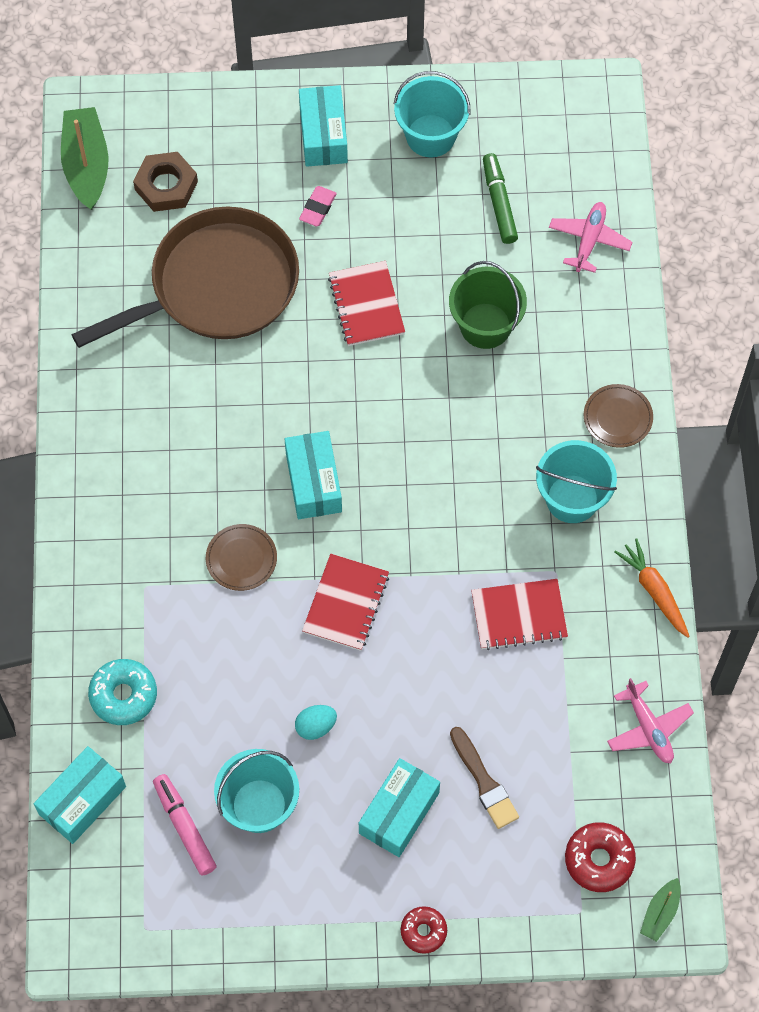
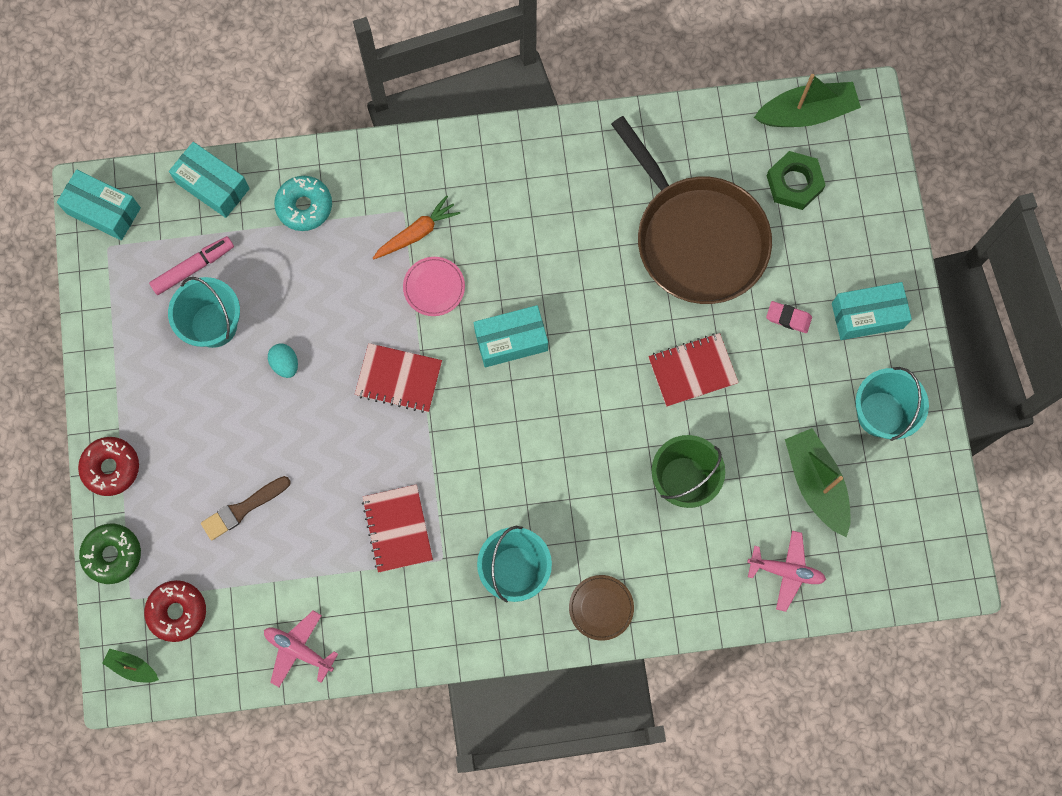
camera: 85 degrees right, 10 degrees up
brown nut [133,152,198,212] -> green nut [767,151,826,210]
brown plate [206,524,277,591] -> pink plate [403,257,465,316]
turquoise box [359,758,440,857] -> turquoise box moved to [57,169,141,240]
red donut [401,906,447,954] -> red donut [78,437,139,496], size x1.52
green marker [483,153,518,244] -> green boat [785,428,851,537]
pink plane [607,678,694,763] -> pink plane turned 60 degrees clockwise [264,610,338,687]
orange carrot [614,538,690,638] -> orange carrot moved to [373,195,460,259]
none -> green donut [79,524,141,584]

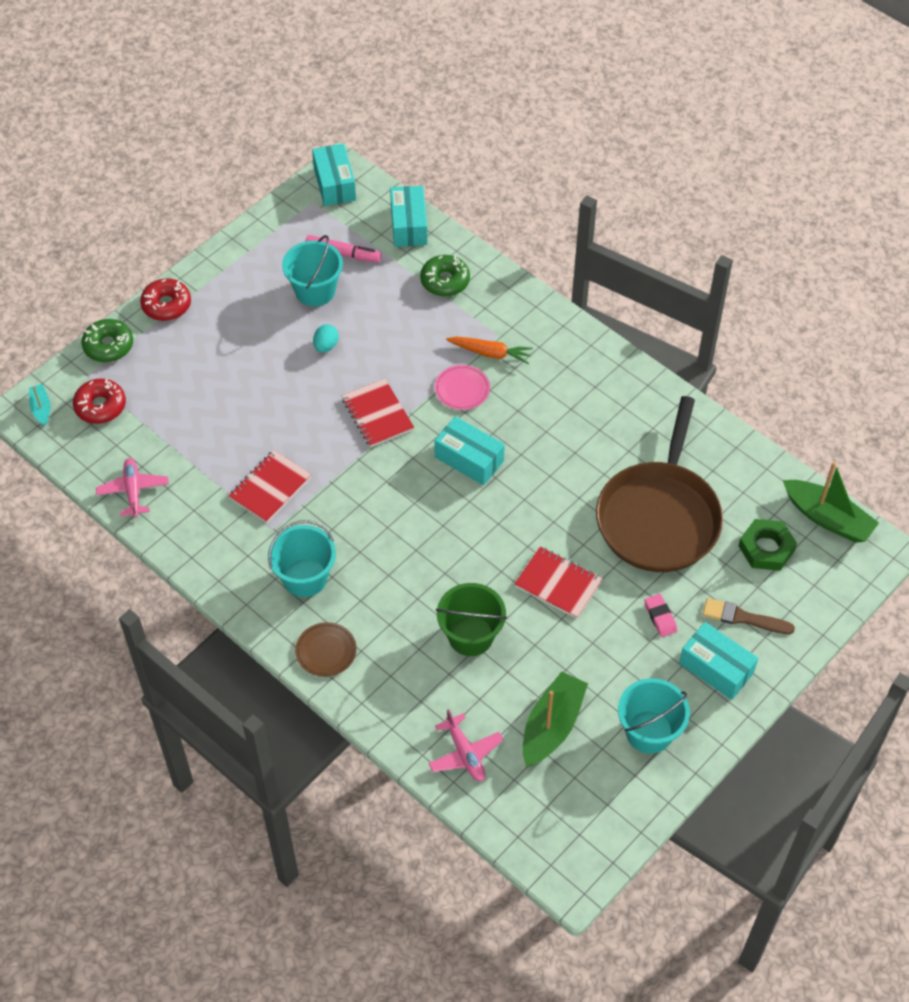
camera: 50 degrees right, 20 degrees down
green boat [102,649,159,683] -> turquoise boat [29,384,50,426]
brown brush [201,476,291,540] -> brown brush moved to [703,598,795,634]
turquoise donut [274,176,332,231] -> green donut [420,255,470,297]

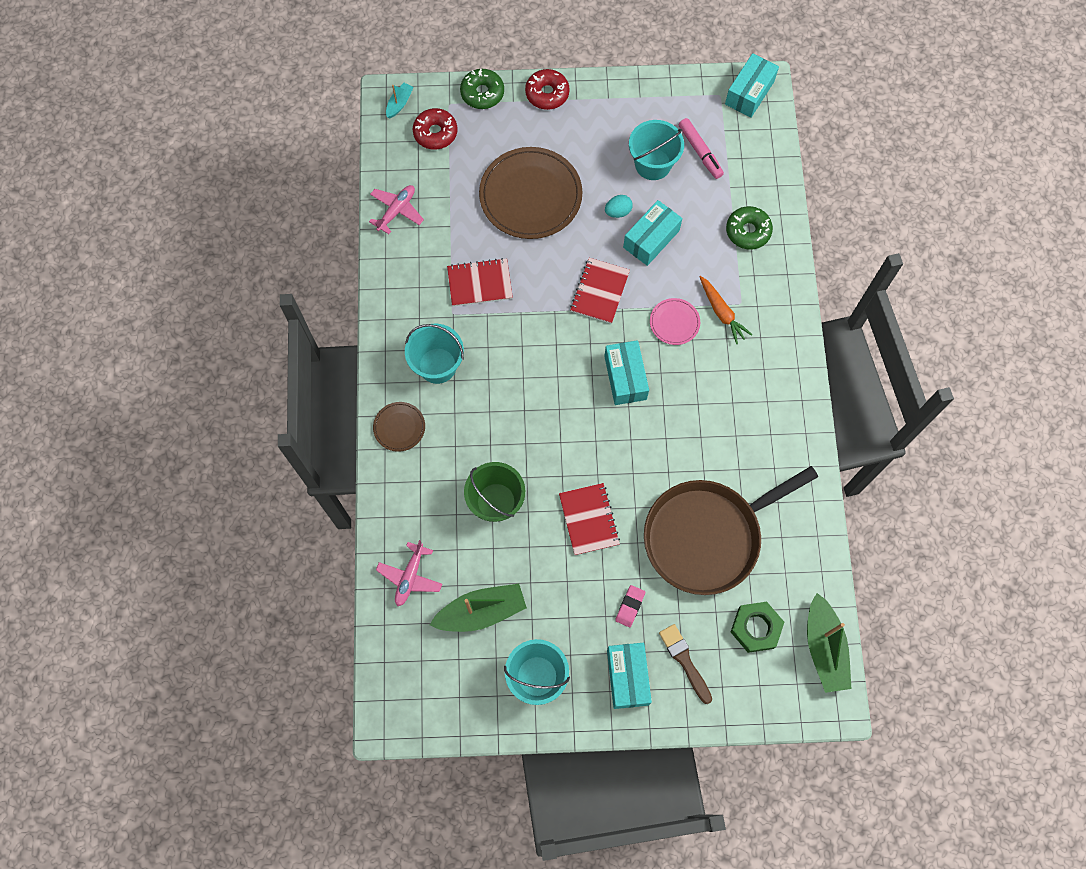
camera: 45 degrees right, 15 degrees up
turquoise box [390,186,427,247] -> turquoise box moved to [623,200,682,266]
none -> brown plate [479,147,582,239]

